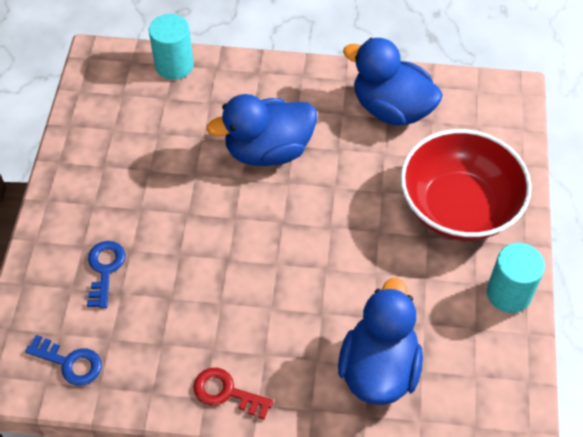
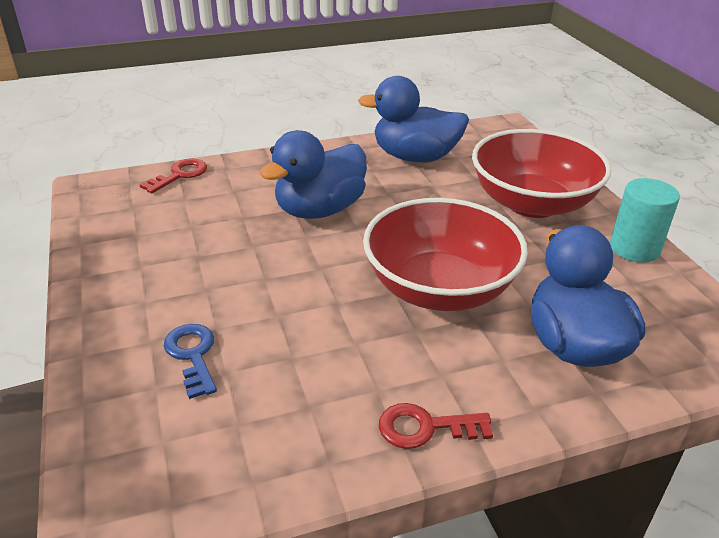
camera: 25 degrees left, 20 degrees down
blue key [25,335,102,386] -> none
turquoise cylinder [149,14,194,80] -> red key [140,159,207,194]
none -> red bowl [363,198,528,311]

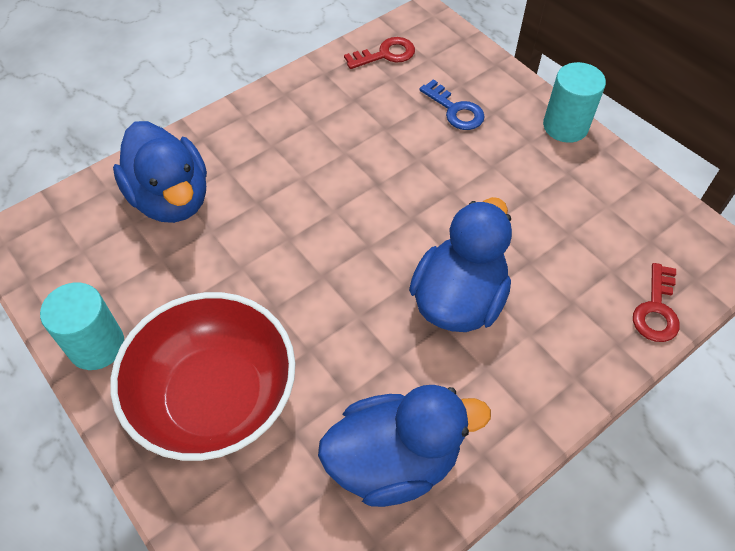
camera: 160 degrees right, 20 degrees up
red bowl [363,198,528,311] -> none
red key [379,403,493,449] -> red key moved to [344,37,415,69]
none -> turquoise cylinder [543,62,606,143]

